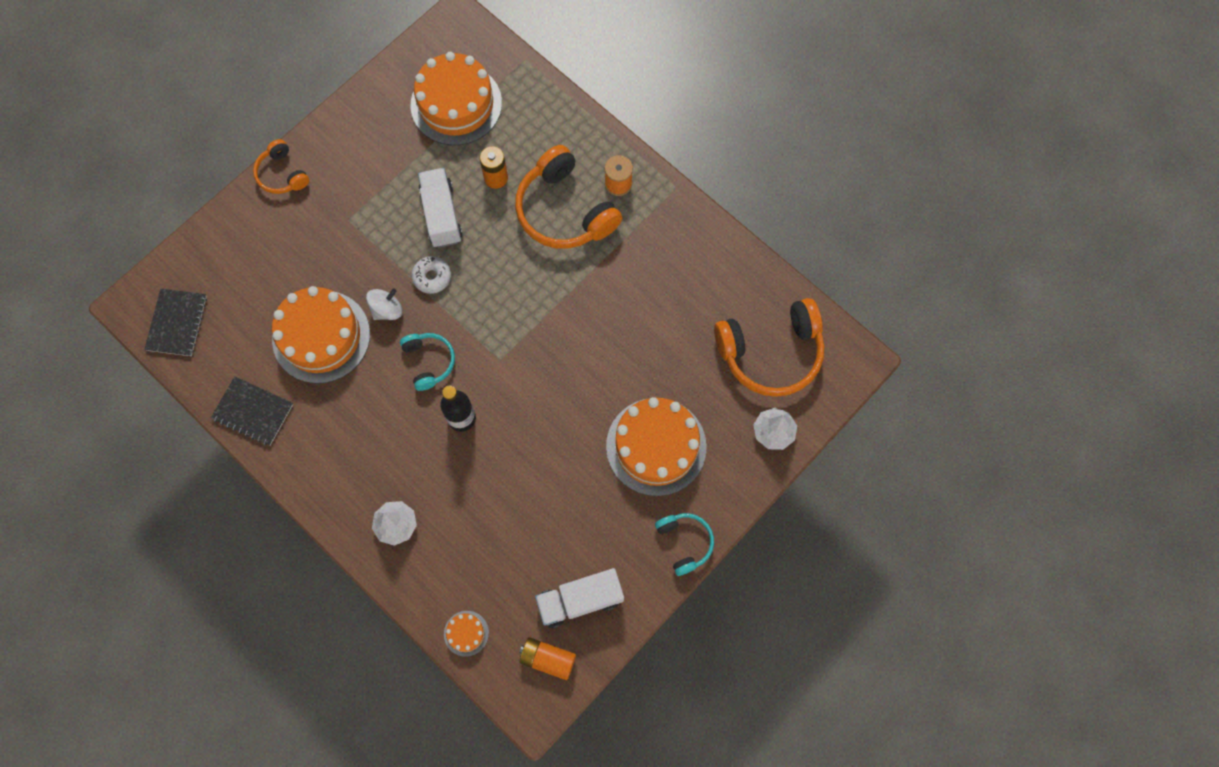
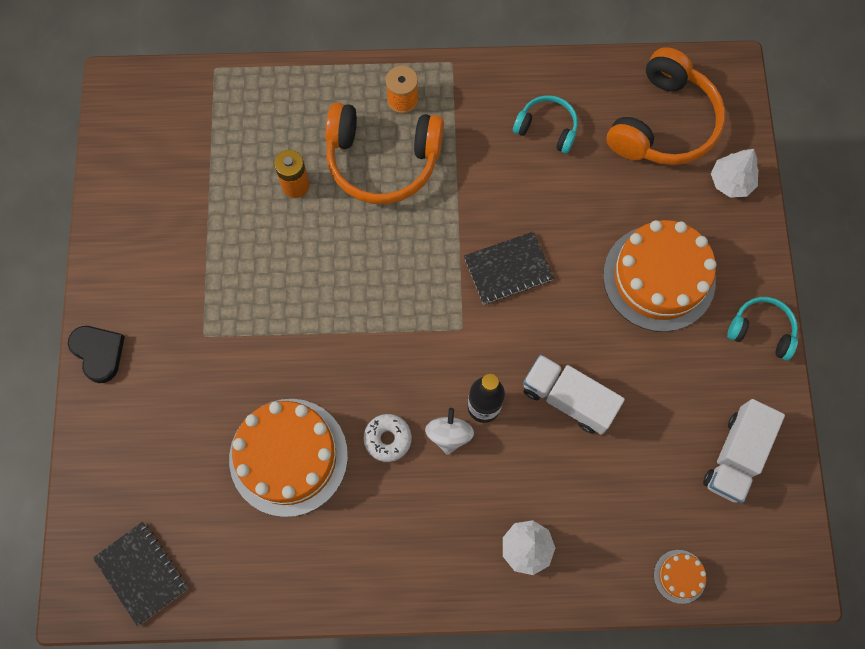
camera: 45 degrees left, 0 degrees up
black notebook [211,376,293,445] -> black notebook moved to [464,231,554,304]
orange headphones [253,139,309,194] -> black heart [68,326,125,383]
white spinning top [366,288,402,320] -> white spinning top moved to [425,408,474,455]
turquoise headphones [400,333,455,391] -> turquoise headphones moved to [513,95,578,154]
orange cake [410,52,502,145] -> none
white donut [412,256,451,294] -> white donut moved to [364,414,412,462]
white truck [418,168,463,248] -> white truck moved to [523,354,625,435]
orange battery [519,637,576,680] -> none

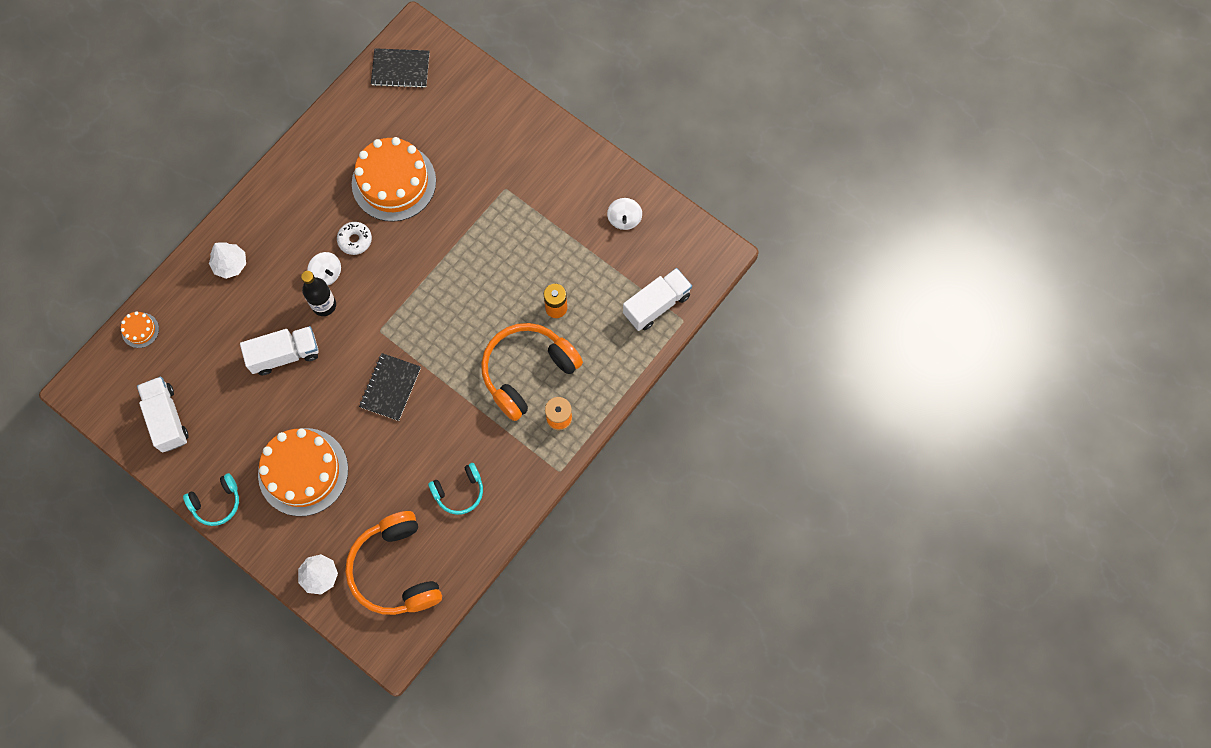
camera: 130 degrees right, 0 degrees up
black heart [68,326,125,383] -> none
none -> white spinning top [607,198,642,230]
none -> white truck [623,268,692,331]

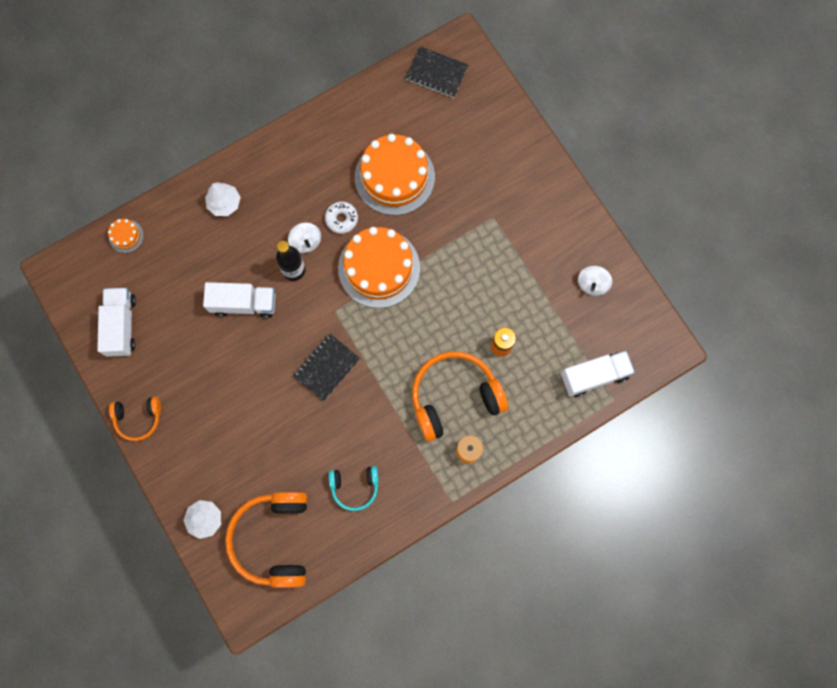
camera: 20 degrees right, 5 degrees up
turquoise headphones [183,473,239,526] -> orange headphones [109,397,161,441]
orange cake [258,428,348,516] -> orange cake moved to [338,227,420,308]

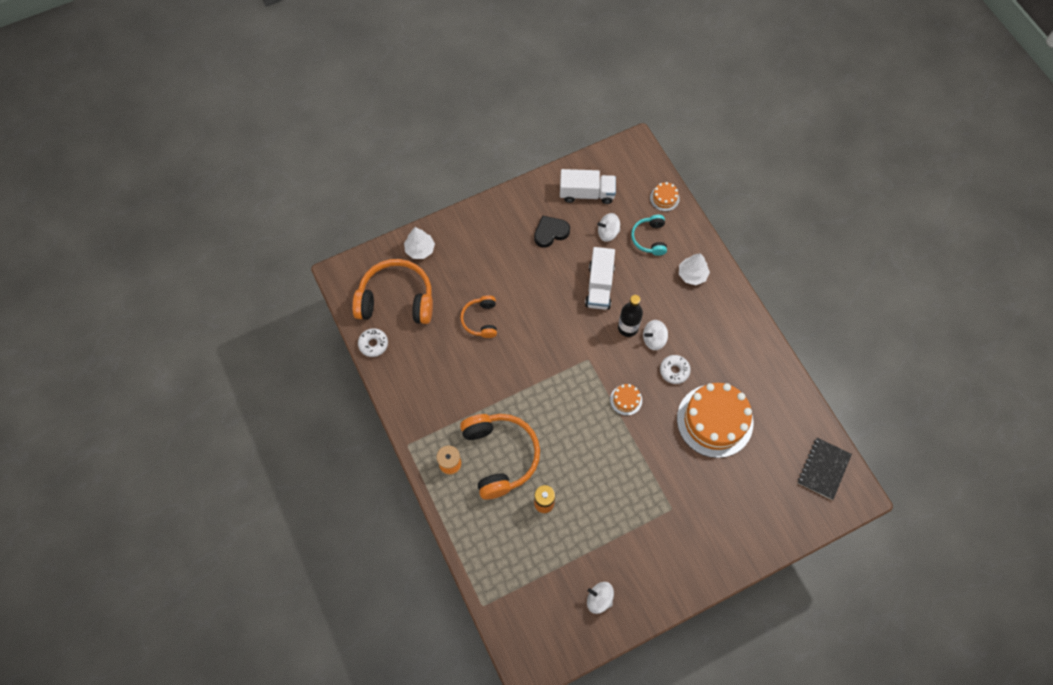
camera: 95 degrees right, 10 degrees down
orange headphones [109,397,161,441] -> orange headphones moved to [460,295,497,338]
black notebook [293,333,360,402] -> none
turquoise headphones [329,466,379,511] -> turquoise headphones moved to [631,215,667,256]
orange cake [338,227,420,308] -> orange cake [610,384,642,416], size x0.43
white truck [561,351,635,397] -> none
none -> white donut [358,328,388,357]
none -> black heart [534,215,570,248]
none -> white spinning top [597,213,620,242]

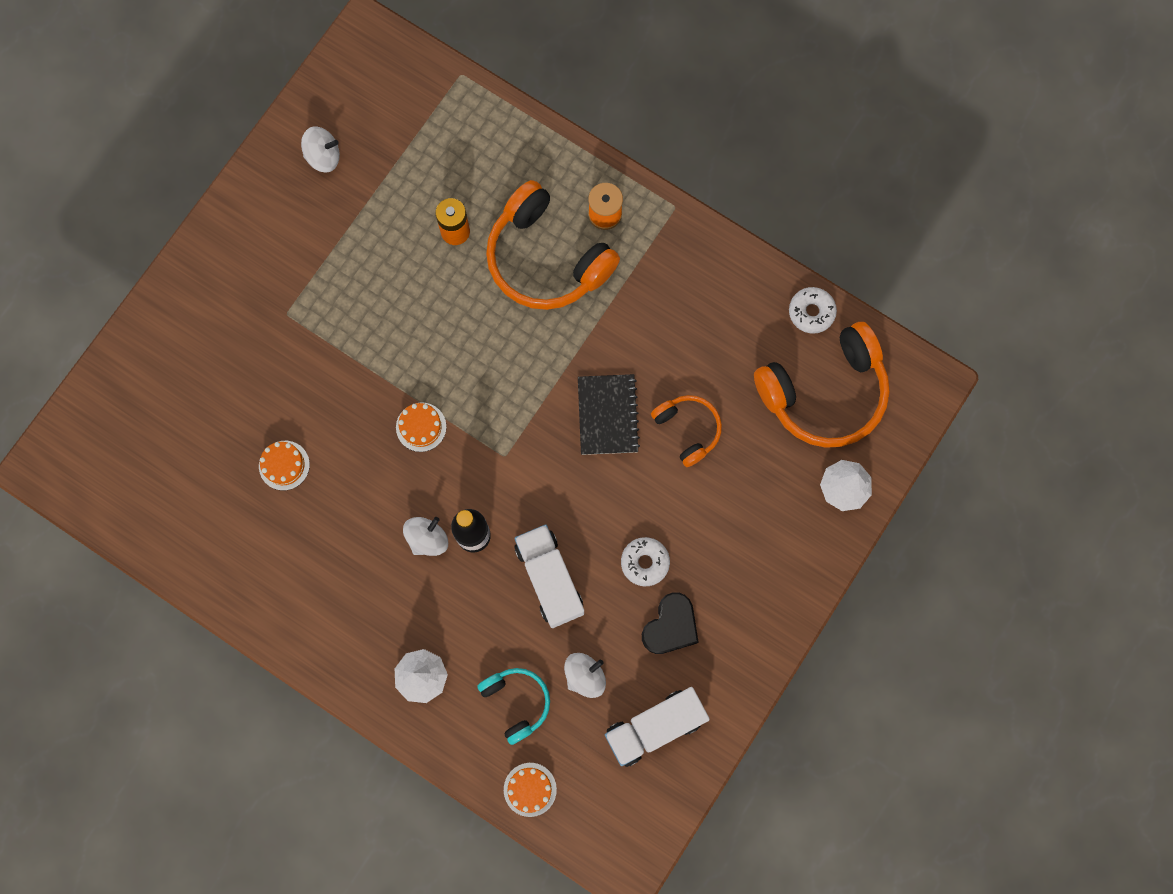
camera: 150 degrees right, 10 degrees up
white donut [660,355,691,384] -> white donut moved to [621,537,670,586]
orange cake [677,383,753,458] -> orange cake [259,441,310,491], size x0.43
black notebook [798,438,852,500] -> black notebook moved to [578,374,640,455]

